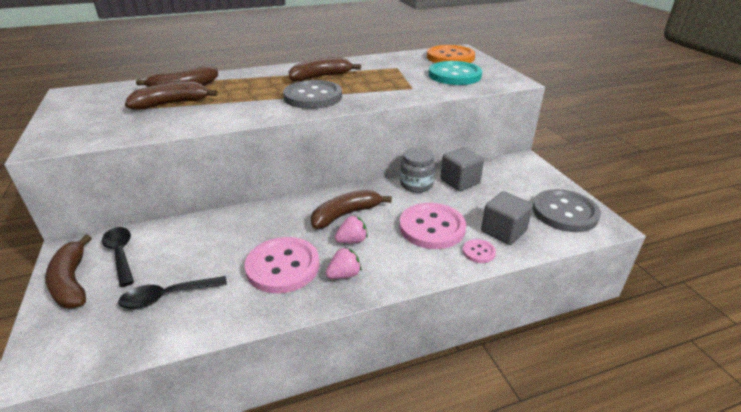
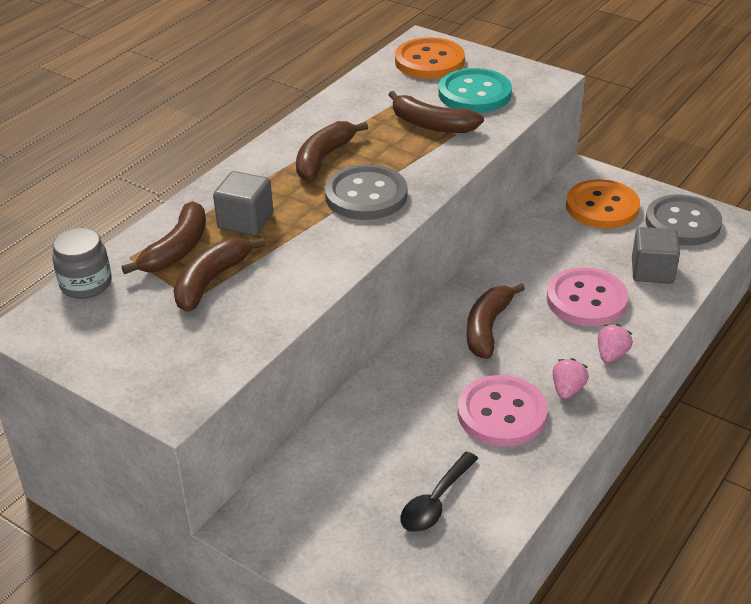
camera: 35 degrees left, 5 degrees up
brown banana [45,235,92,308] -> brown banana moved to [389,91,484,133]
black spoon [102,227,134,287] -> none
pink strawberry [335,215,368,243] -> pink strawberry moved to [598,324,633,363]
grey jar [400,148,435,193] -> grey jar moved to [52,228,112,299]
grey cube [440,147,484,191] -> grey cube moved to [213,171,273,236]
pink button [463,239,496,263] -> none
none -> orange button [566,179,640,229]

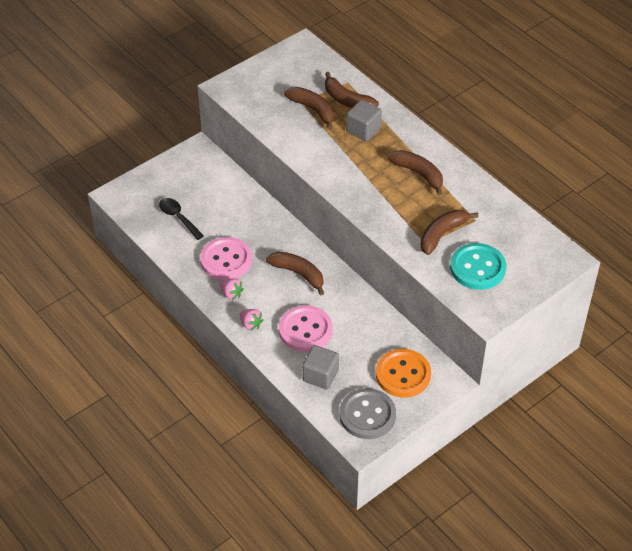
camera: 105 degrees right, 10 degrees up
grey jar [52,228,112,299] -> none
grey button [325,164,408,220] -> none
orange button [395,37,465,79] -> none

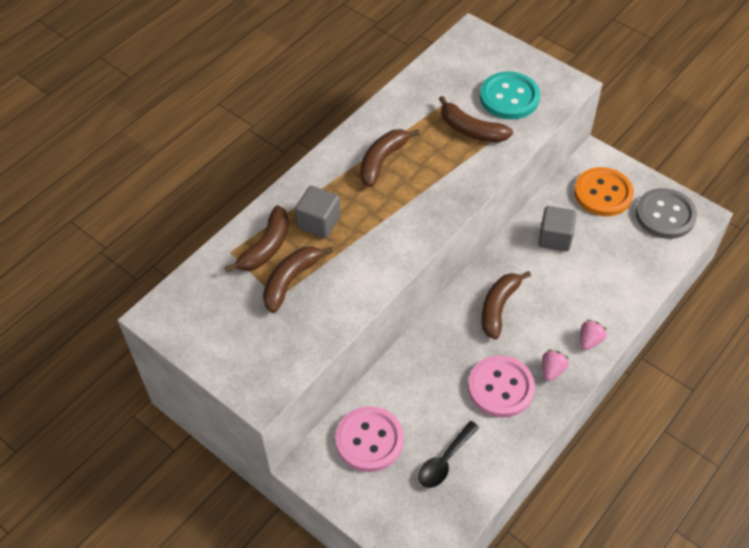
camera: 100 degrees left, 5 degrees up
pink button [279,305,333,352] -> pink button moved to [335,406,404,472]
grey cube [302,345,339,389] -> grey cube moved to [538,206,576,251]

